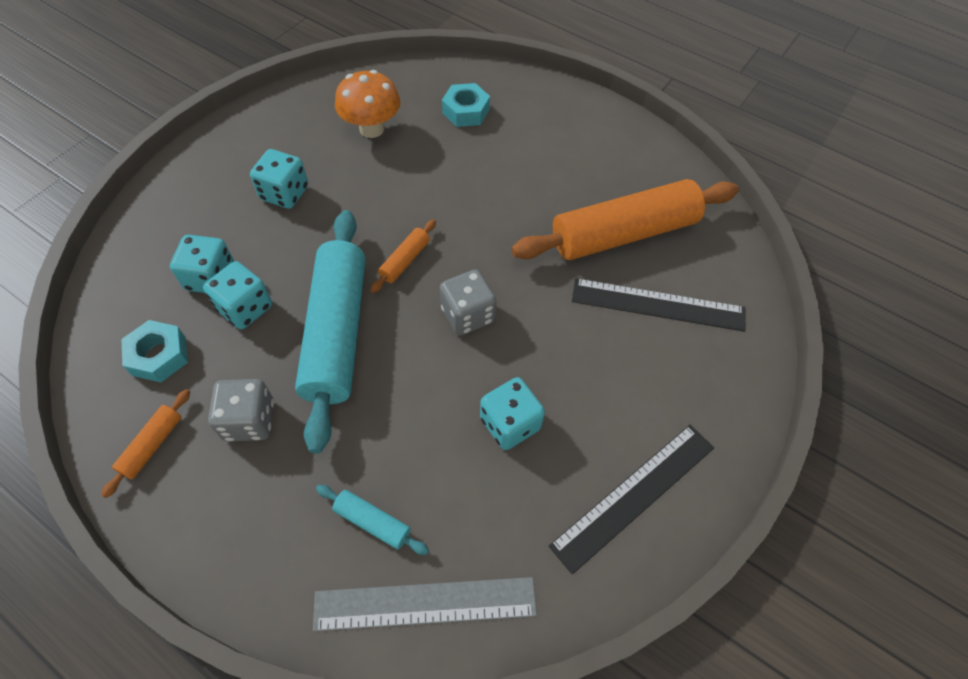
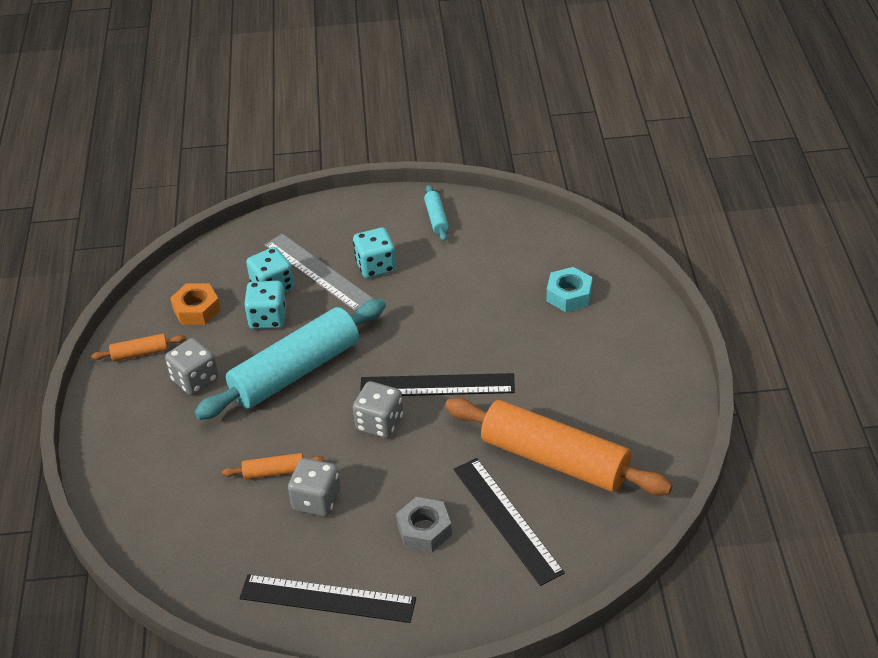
camera: 55 degrees right, 15 degrees down
turquoise nut [121,320,188,382] -> orange nut [170,283,221,325]
grey ruler [313,577,537,631] -> grey ruler moved to [265,234,373,311]
turquoise rolling pin [316,485,429,555] -> turquoise rolling pin moved to [424,185,449,241]
orange mushroom [335,70,400,138] -> none
orange rolling pin [370,219,436,293] -> orange rolling pin moved to [222,453,324,479]
turquoise dice [480,377,545,450] -> grey dice [288,458,341,517]
none -> black ruler [360,373,515,396]
none -> grey nut [396,497,452,552]

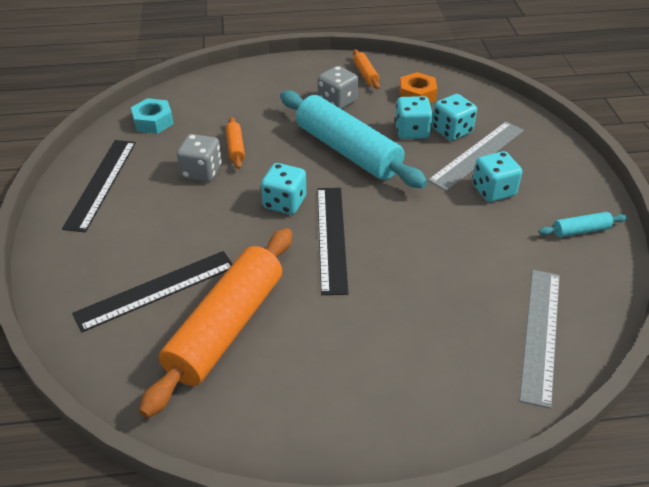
camera: 85 degrees right, 0 degrees up
grey dice [353,381,403,438] -> turquoise dice [261,163,306,215]
grey nut [396,497,452,552] -> none
turquoise nut [547,267,592,312] -> turquoise nut moved to [131,98,174,134]
none -> grey ruler [519,270,560,409]

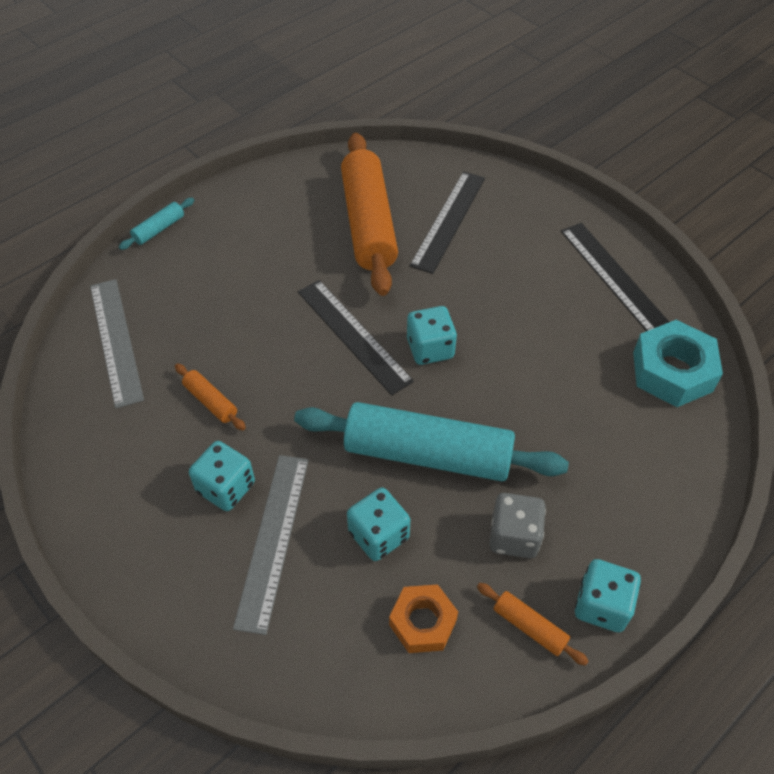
camera: 145 degrees right, 10 degrees up
turquoise nut [131,98,174,134] -> turquoise nut [633,320,723,407], size x1.53
grey dice [177,134,222,182] -> none
orange rolling pin [226,117,245,169] -> orange rolling pin moved to [175,363,246,431]
turquoise dice [432,94,477,141] -> turquoise dice moved to [575,559,641,632]
turquoise rolling pin [539,212,627,237] -> turquoise rolling pin moved to [119,198,194,250]

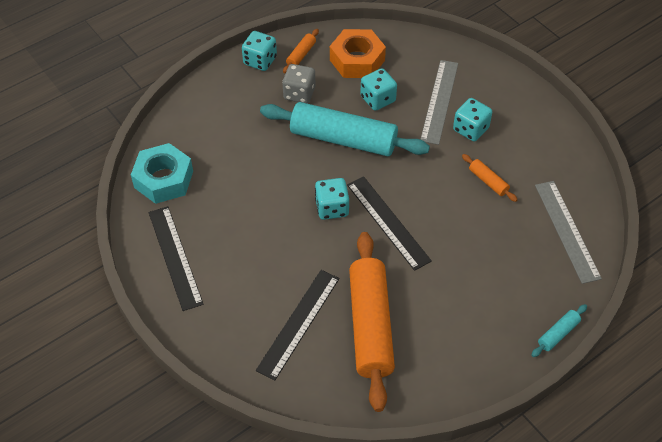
camera: 175 degrees left, 0 degrees up
orange nut [389,584,458,653] -> orange nut [330,29,386,78], size x1.53
orange rolling pin [477,583,589,666] -> orange rolling pin turned 75 degrees clockwise [283,29,319,73]

